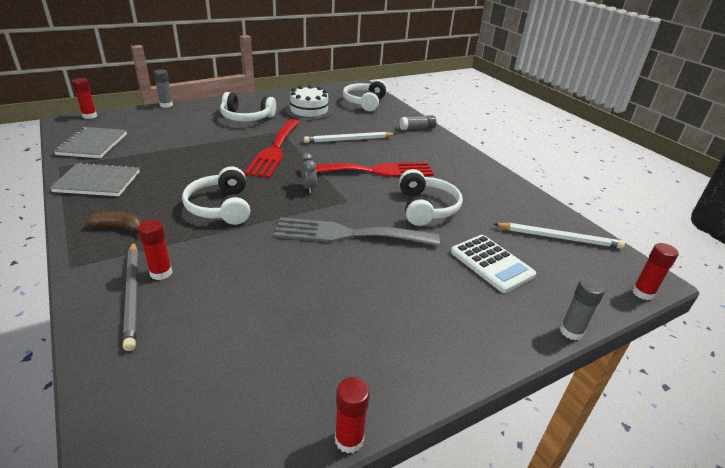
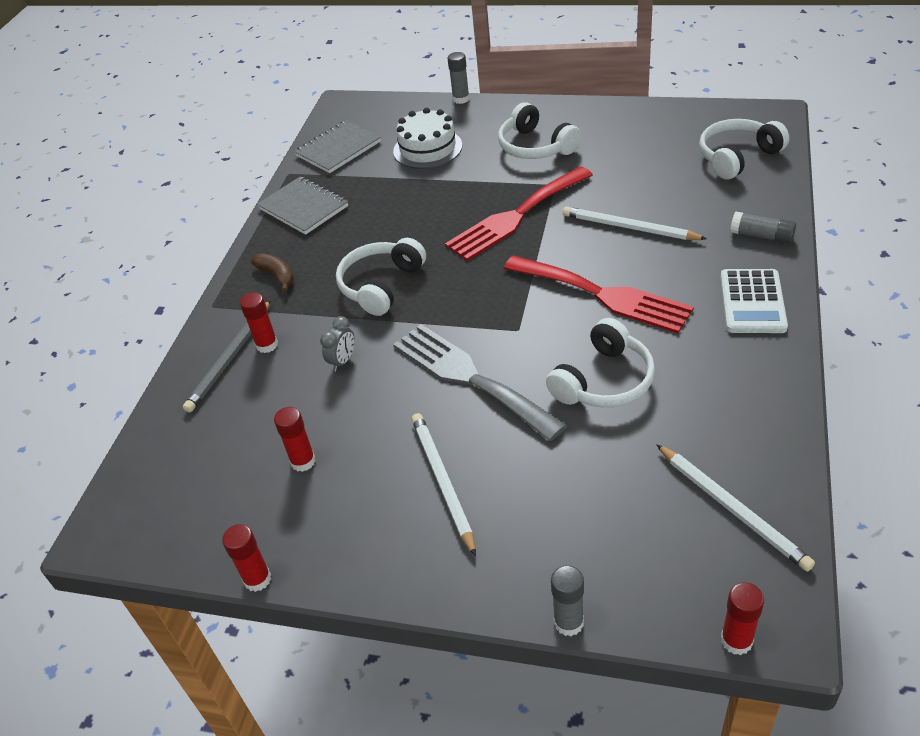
camera: 50 degrees right, 10 degrees up
red glue stick [72,78,97,119] -> red glue stick moved to [274,407,316,472]
white cake [286,85,332,120] -> white cake moved to [393,108,462,169]
grey clock [301,153,317,193] -> grey clock moved to [320,316,355,372]
white calculator [451,235,536,293] -> white calculator moved to [720,269,788,333]
none -> white pencil [412,413,476,557]

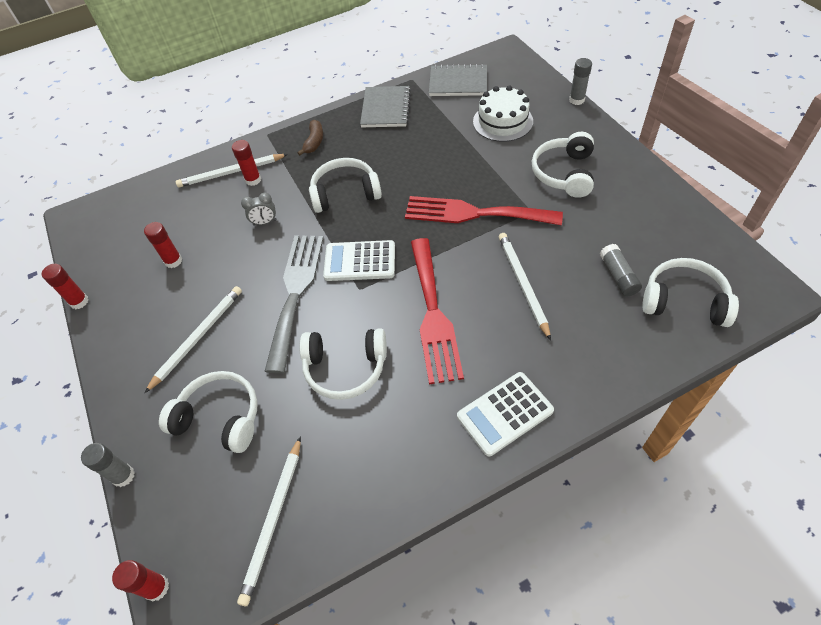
camera: 50 degrees right, 10 degrees up
grey pencil [183,300,271,412] -> white pencil [176,154,288,188]
grey glue stick [730,212,796,244] -> grey glue stick moved to [600,244,642,296]
none -> white headphones [159,371,258,453]
none -> white calculator [323,240,395,281]

